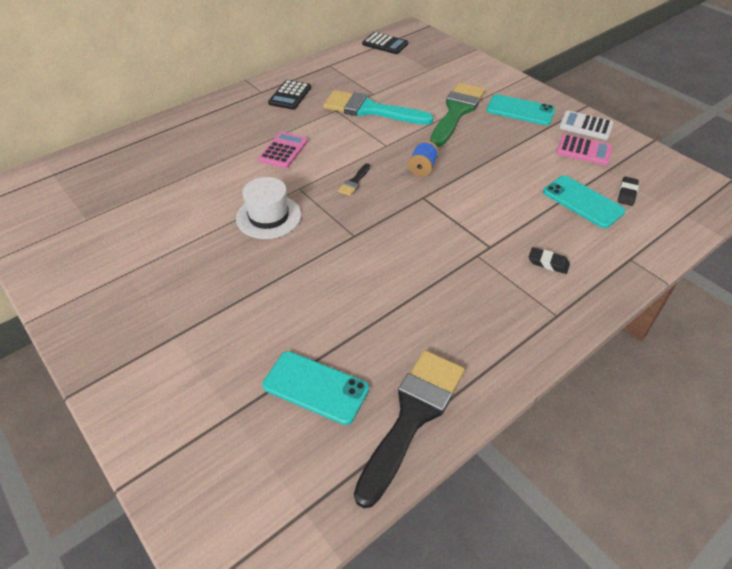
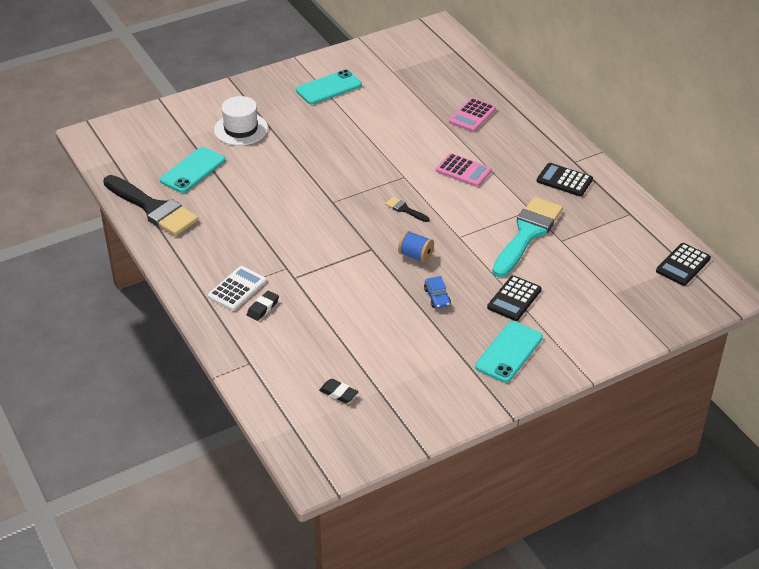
camera: 100 degrees right, 5 degrees down
white hat [236,177,301,239] -> white hat moved to [214,96,268,146]
green brush [430,83,485,147] -> black calculator [487,275,542,321]
turquoise phone [543,175,626,228] -> turquoise phone moved to [296,69,362,104]
pink calculator [556,134,613,165] -> pink calculator moved to [449,98,496,132]
white calculator [559,111,614,140] -> white calculator moved to [208,266,266,311]
none -> blue car [424,276,451,309]

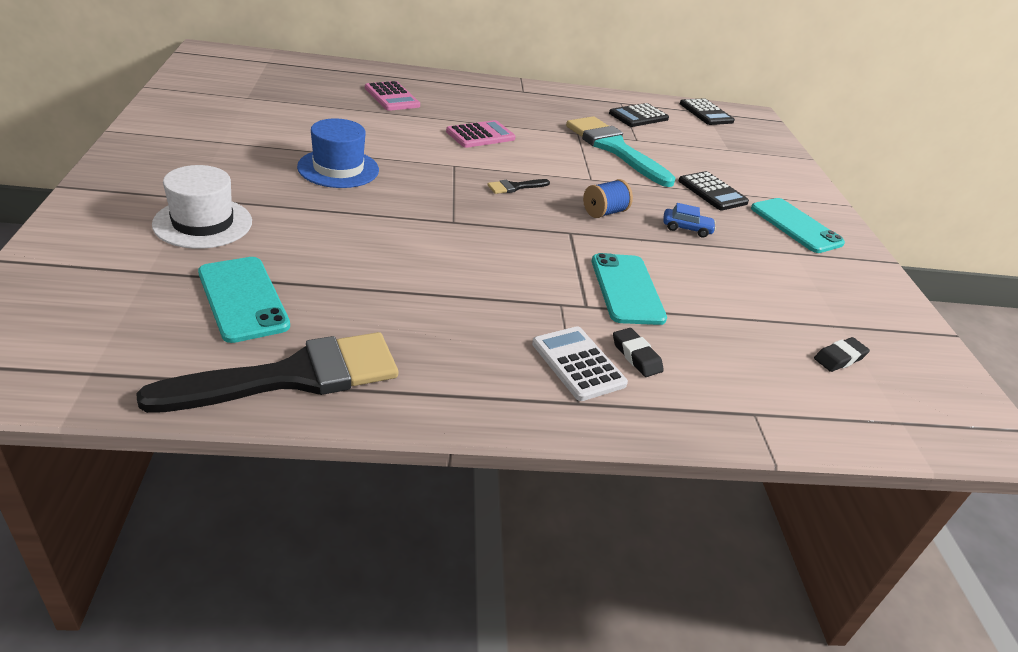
camera: 70 degrees left, 5 degrees down
turquoise phone [296,69,362,104] -> turquoise phone moved to [592,253,667,325]
black calculator [537,163,593,196] -> black calculator moved to [609,103,669,127]
none -> blue hat [297,118,379,188]

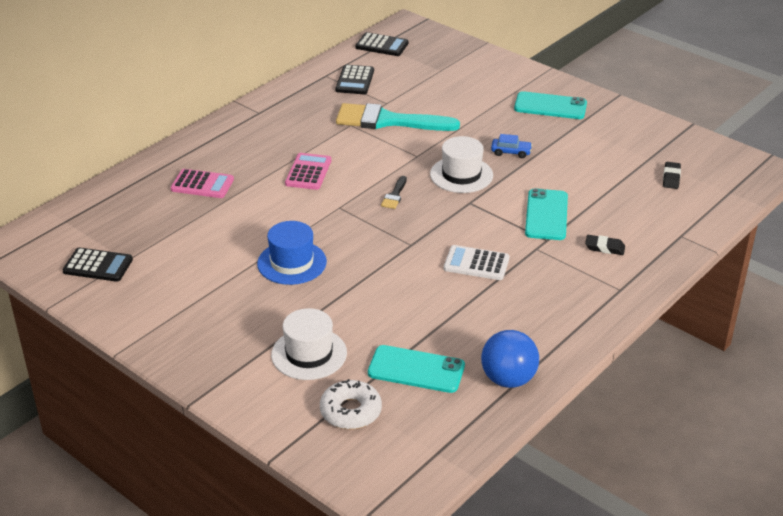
camera: 40 degrees left, 0 degrees up
black brush [136,332,398,413] -> blue ball [481,330,539,388]
white calculator [532,326,628,401] -> white calculator moved to [444,245,510,280]
blue spool [583,179,633,218] -> white hat [430,136,493,193]
turquoise phone [592,253,667,325] -> turquoise phone turned 60 degrees clockwise [525,188,568,240]
blue car [663,203,716,238] -> blue car turned 45 degrees clockwise [491,134,532,158]
black calculator [679,171,749,211] -> black calculator moved to [62,247,133,282]
none -> white donut [320,379,382,429]

